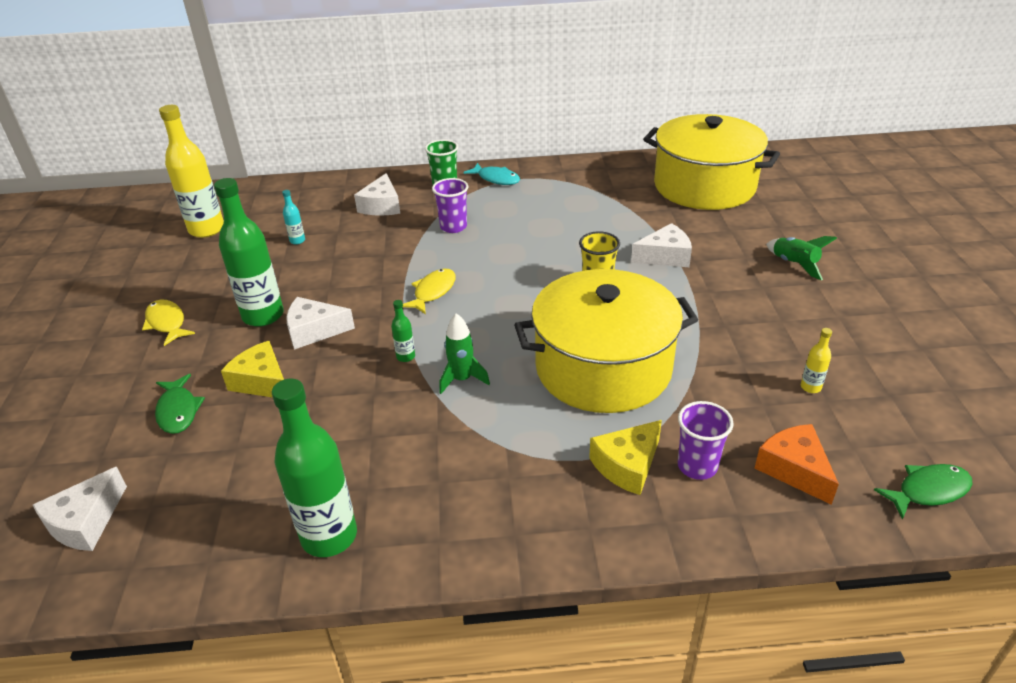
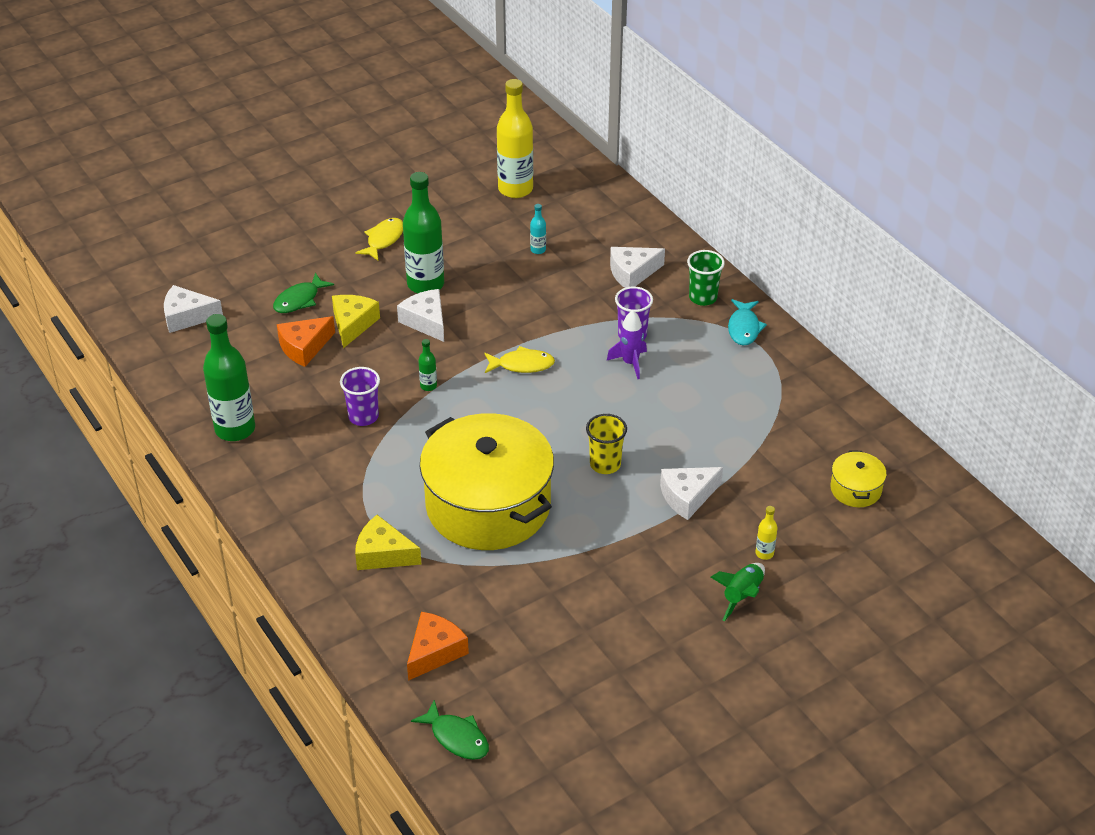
camera: 60 degrees right, 5 degrees up
green rocket [439,313,490,394] -> none
white cheese [631,223,692,267] -> white cheese turned 105 degrees clockwise [660,467,723,520]
yellow pot [643,114,780,210] -> yellow pot [831,451,887,507], size x0.41
purple cup [678,401,734,480] -> purple cup moved to [340,367,380,426]
yellow bottle [801,328,832,393] -> yellow bottle moved to [756,506,778,560]
none -> orange cheese [277,316,335,367]
none -> purple rocket [607,310,647,379]

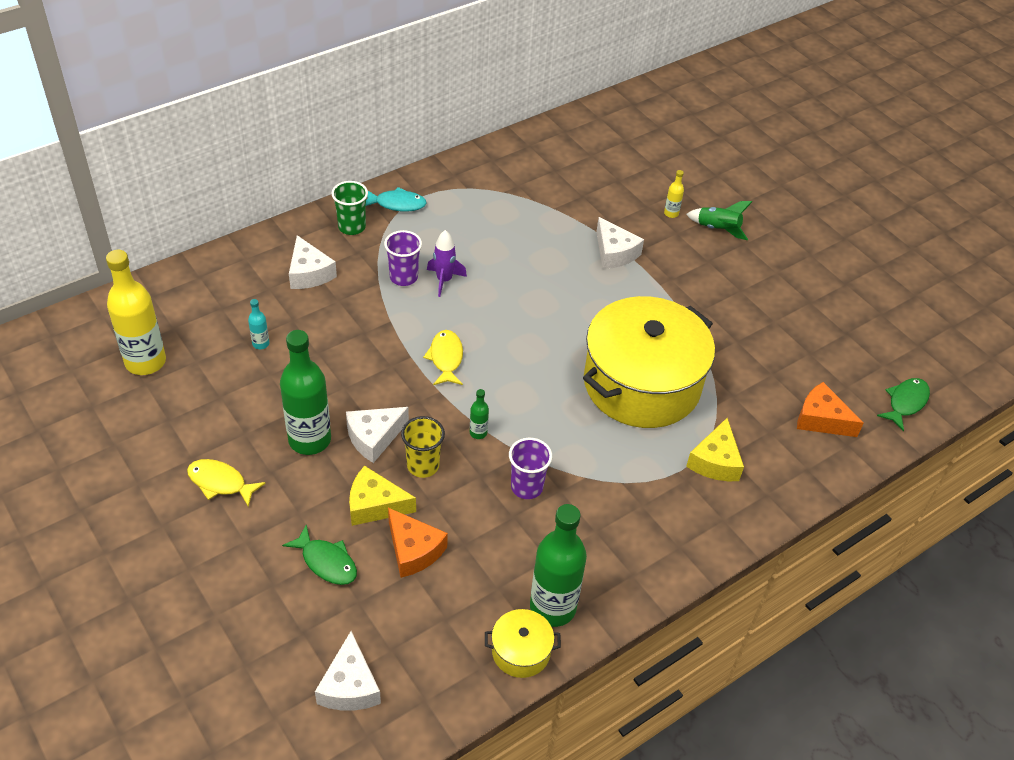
camera: 95 degrees left, 5 degrees up
yellow cup [586,414,627,474] -> yellow cup moved to [401,416,445,478]
yellow pot [831,451,887,507] -> yellow pot moved to [485,609,561,678]

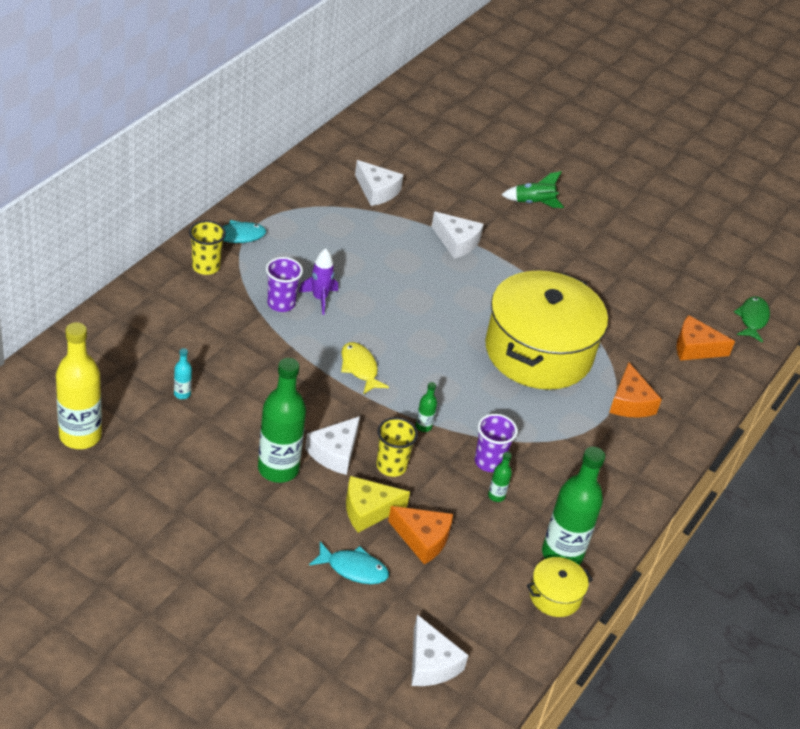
camera: 25 degrees left, 5 degrees down
yellow fish [187,459,266,507] -> none
green fish [282,525,357,585] -> turquoise fish [309,541,389,584]
white cheese [289,235,337,289] -> white cheese moved to [355,160,403,206]
green cup [331,181,368,235] -> yellow cup [189,220,226,275]
yellow bottle [664,170,684,218] -> none
yellow cheese [686,418,744,481] -> orange cheese [609,363,662,418]
none -> green bottle [488,452,512,502]

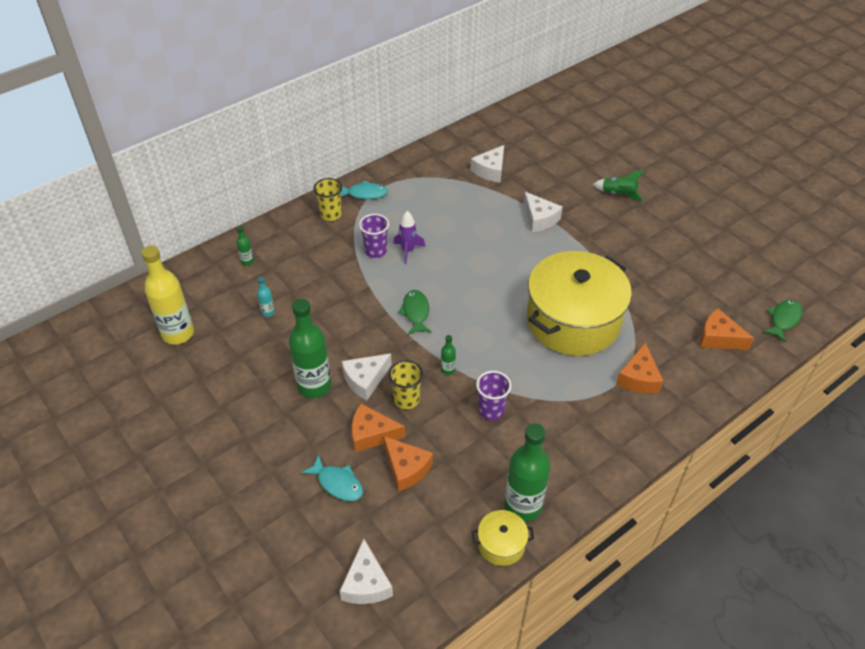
camera: 25 degrees right, 5 degrees up
yellow fish [341,342,389,394] -> green fish [398,290,432,335]
yellow cheese [346,476,410,533] -> orange cheese [352,404,405,452]
white cheese [355,160,403,206] -> white cheese turned 60 degrees clockwise [471,145,504,182]
green bottle [488,452,512,502] -> green bottle moved to [237,226,254,265]

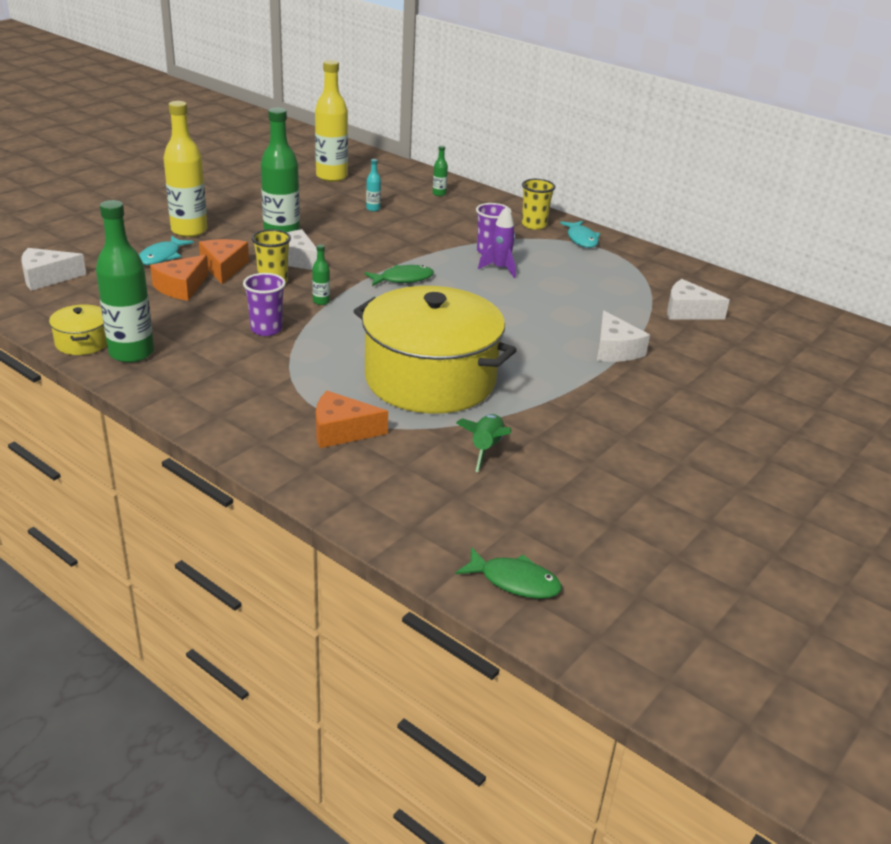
camera: 75 degrees right, 15 degrees down
white cheese [524,192,563,232] -> white cheese turned 60 degrees counterclockwise [597,310,650,362]
green rocket [592,170,645,201] -> green rocket moved to [456,414,511,472]
orange cheese [700,308,754,350] -> none
none -> yellow bottle [164,101,207,237]

